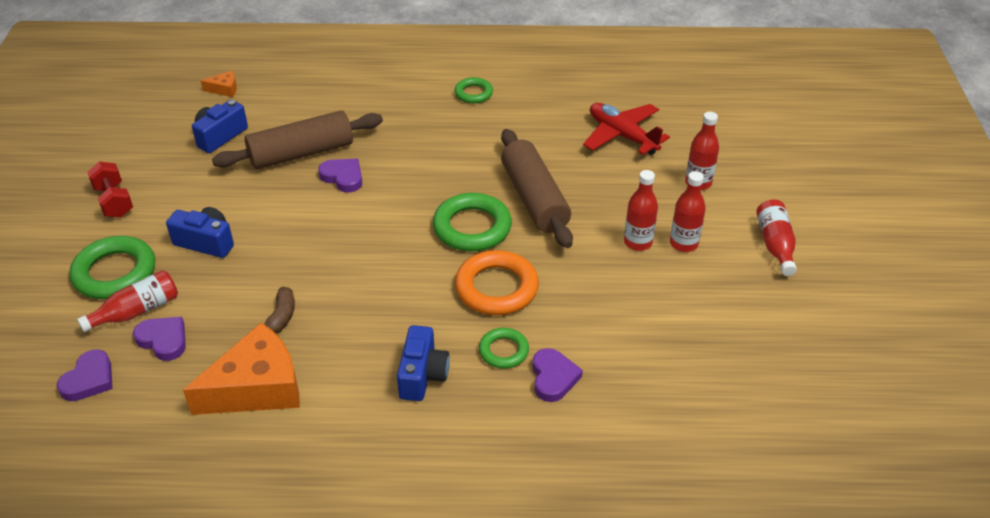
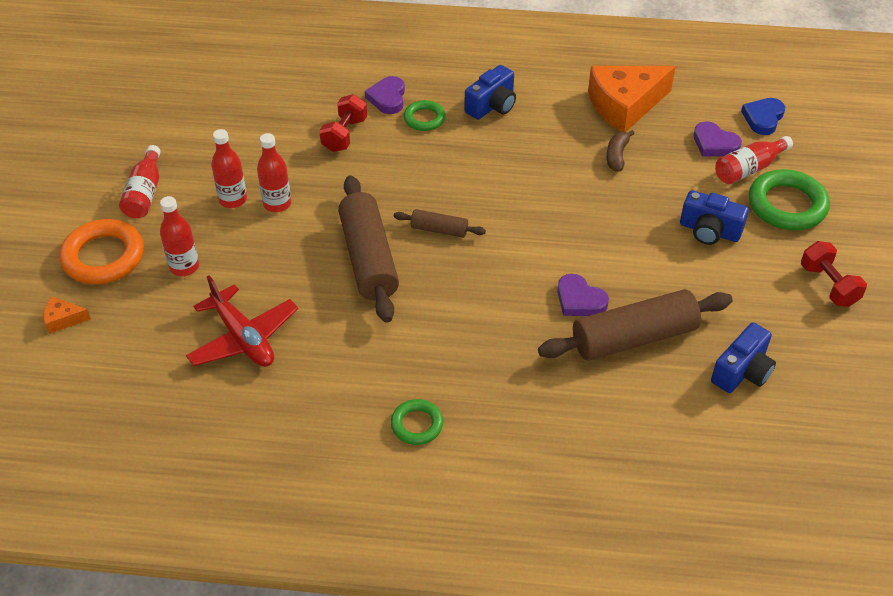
camera: 175 degrees left, 5 degrees up
purple heart [57,349,113,401] -> blue heart [741,98,785,135]
orange cheese [201,71,237,97] -> orange cheese moved to [43,296,91,334]
blue camera [397,325,450,401] -> blue camera turned 150 degrees counterclockwise [464,65,516,120]
green ring [433,193,512,251] -> brown rolling pin [394,209,486,238]
orange ring [455,250,539,315] -> orange ring moved to [59,219,144,285]
none -> red dumbbell [319,94,367,152]

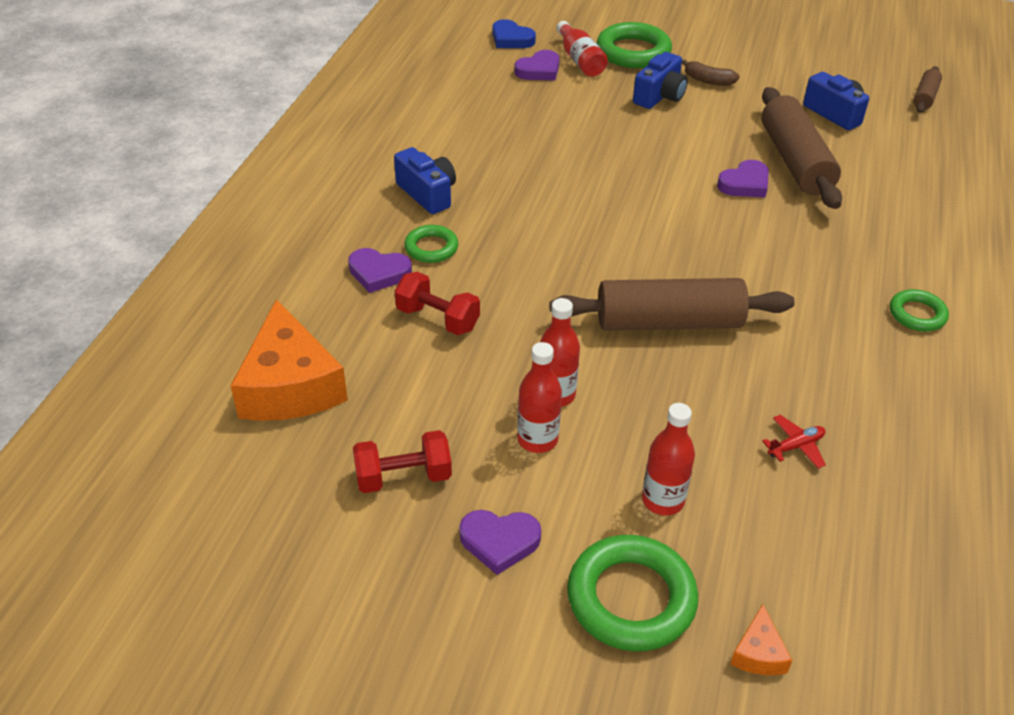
camera: 80 degrees left, 5 degrees down
orange ring [59,219,144,285] -> green ring [567,535,698,651]
red bottle [119,145,161,218] -> purple heart [459,510,541,575]
red plane [186,275,298,367] -> red plane [762,415,826,468], size x0.47
brown rolling pin [394,209,486,238] -> brown rolling pin moved to [913,66,942,113]
orange cheese [588,66,676,132] -> orange cheese moved to [230,299,348,421]
brown banana [606,130,635,172] -> brown banana moved to [682,60,740,86]
red dumbbell [801,241,867,307] -> red dumbbell moved to [353,430,452,493]

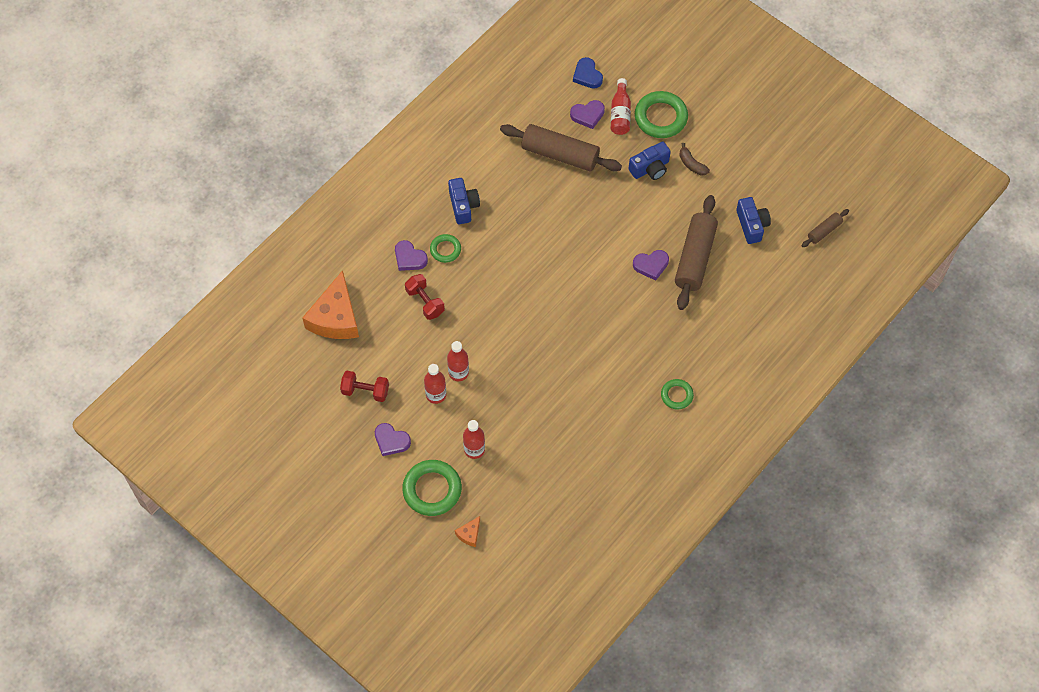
camera: 25 degrees right, 20 degrees up
brown rolling pin [550,278,795,331] -> brown rolling pin moved to [500,124,622,171]
red plane [762,415,826,468] -> none

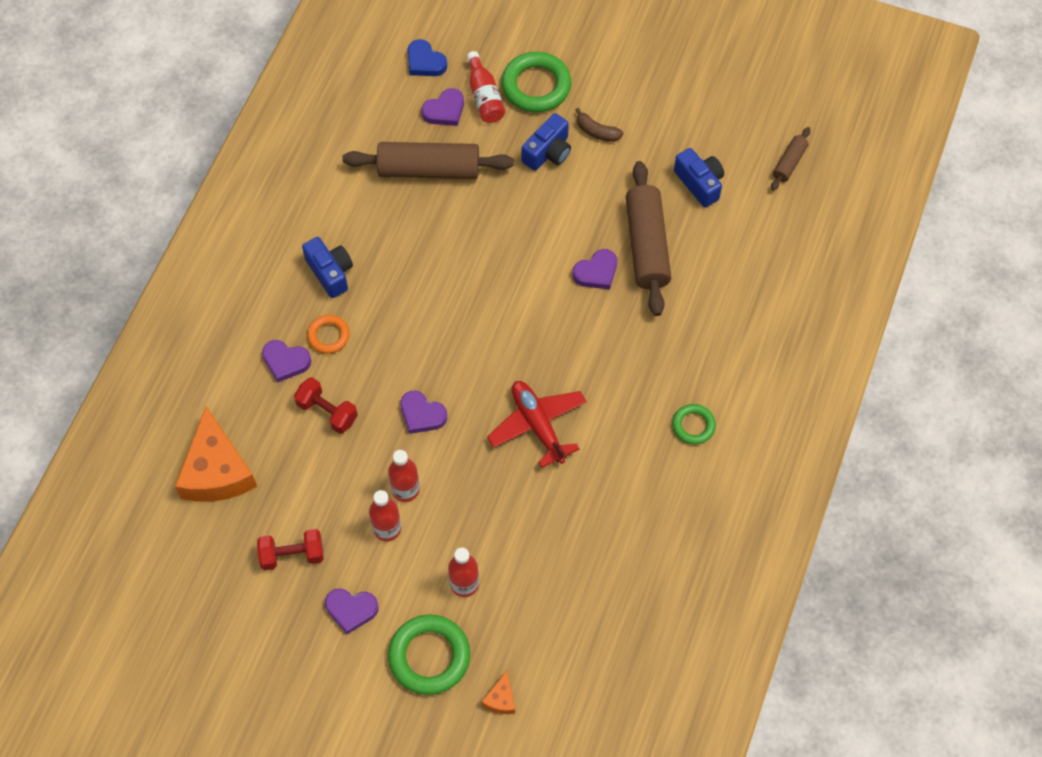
camera: 20 degrees left, 0 degrees up
green ring [430,234,461,263] -> orange ring [307,315,350,354]
none -> purple heart [400,390,447,434]
none -> red plane [487,381,587,468]

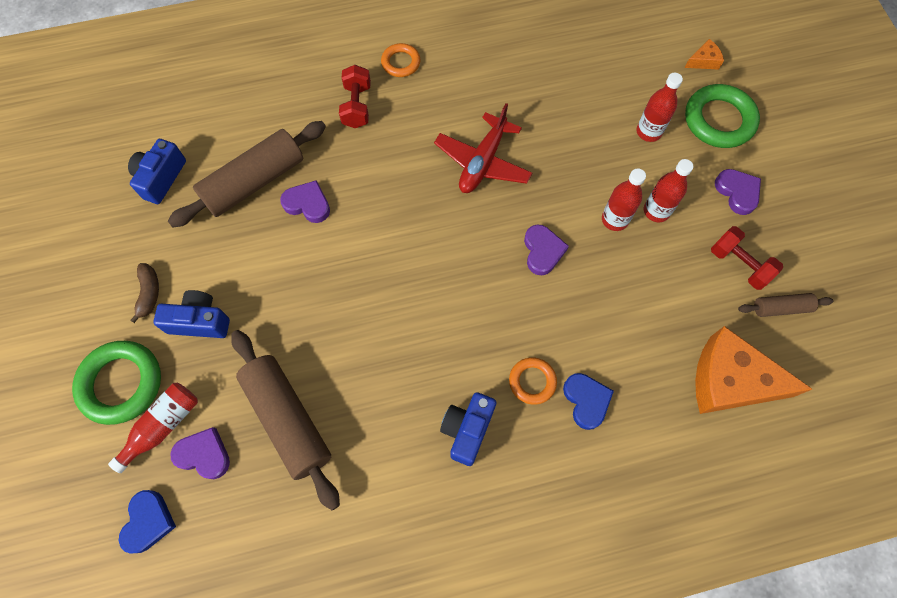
camera: 125 degrees left, 5 degrees up
orange cheese [175,407,257,502] -> orange cheese turned 120 degrees counterclockwise [695,326,812,414]
purple heart [262,340,311,383] -> blue heart [563,373,614,430]
red dumbbell [294,377,358,434] -> red dumbbell moved to [339,65,371,128]
green ring [672,404,716,445] -> orange ring [381,43,421,77]
brown rolling pin [771,127,810,191] -> brown rolling pin moved to [738,293,833,317]

